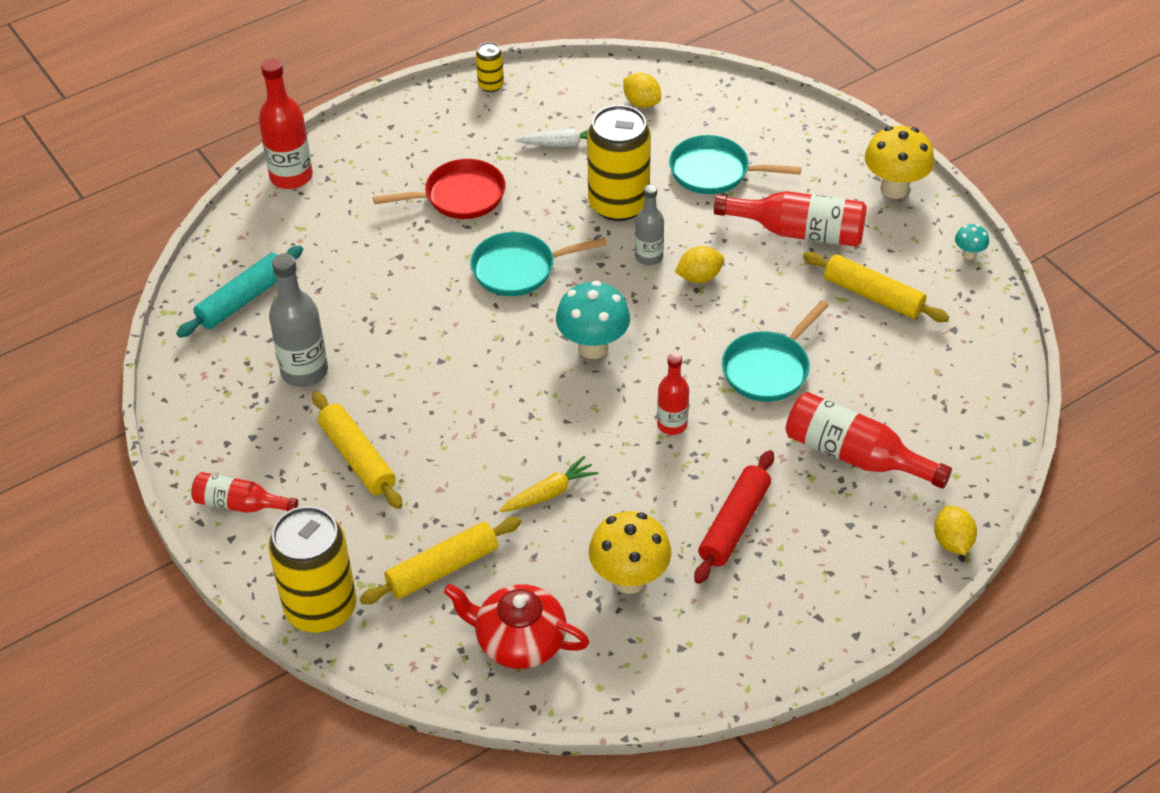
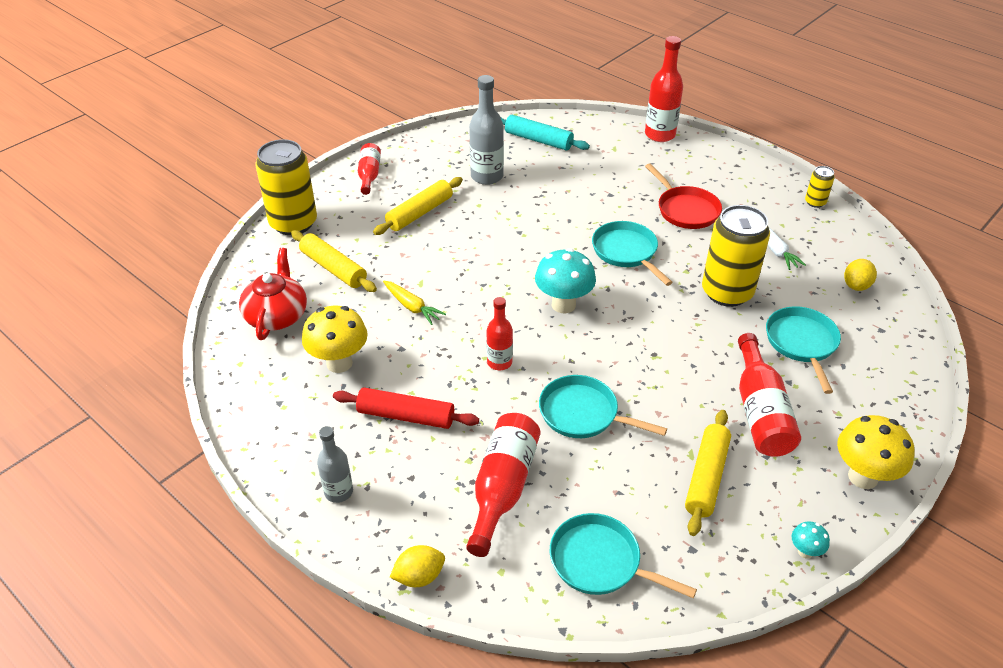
camera: 75 degrees right, 5 degrees down
grey bottle [635,184,664,265] -> grey bottle moved to [317,426,353,503]
yellow lemon [675,246,724,283] -> none
none -> turquoise pan [550,513,697,598]

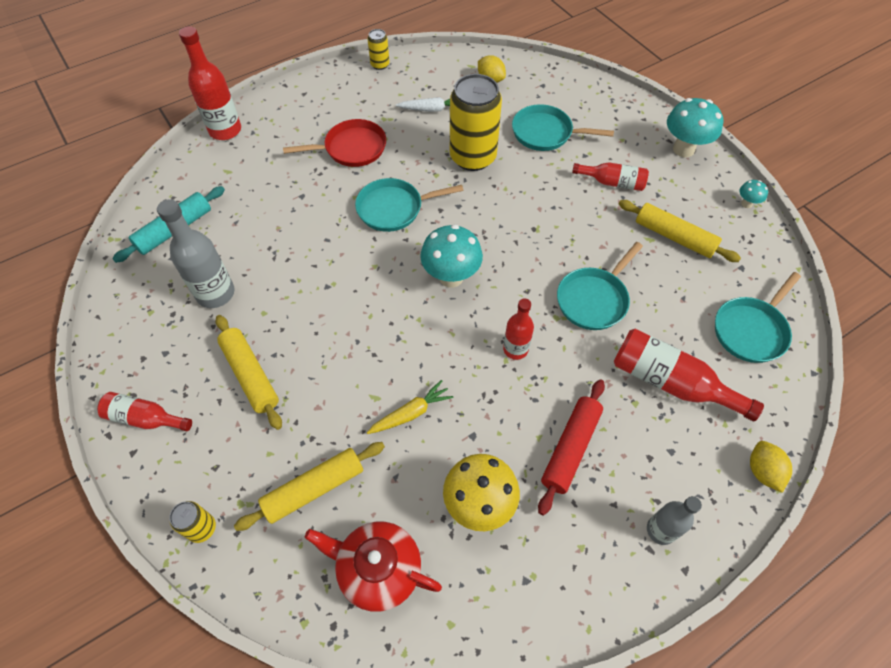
camera: 75 degrees left, 15 degrees up
yellow can [255,139,317,235] -> yellow can [169,501,216,543], size x0.45
red bottle [738,333,801,457] -> red bottle [572,162,649,191], size x0.62
yellow mushroom [837,415,914,489] -> turquoise mushroom [667,98,723,157]

